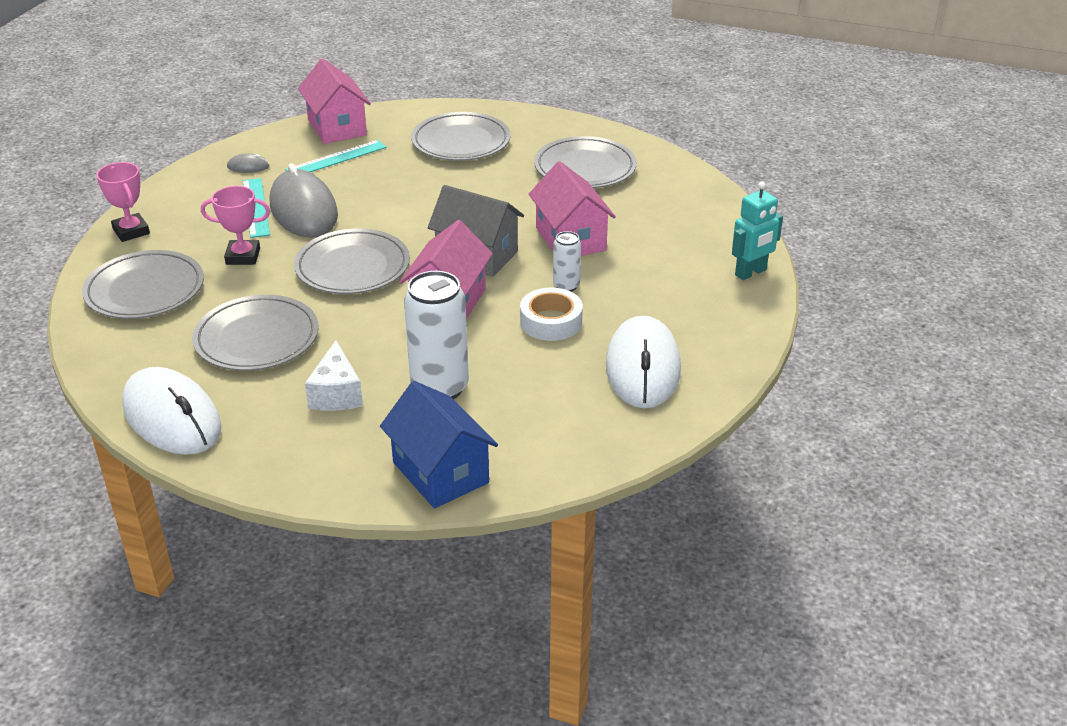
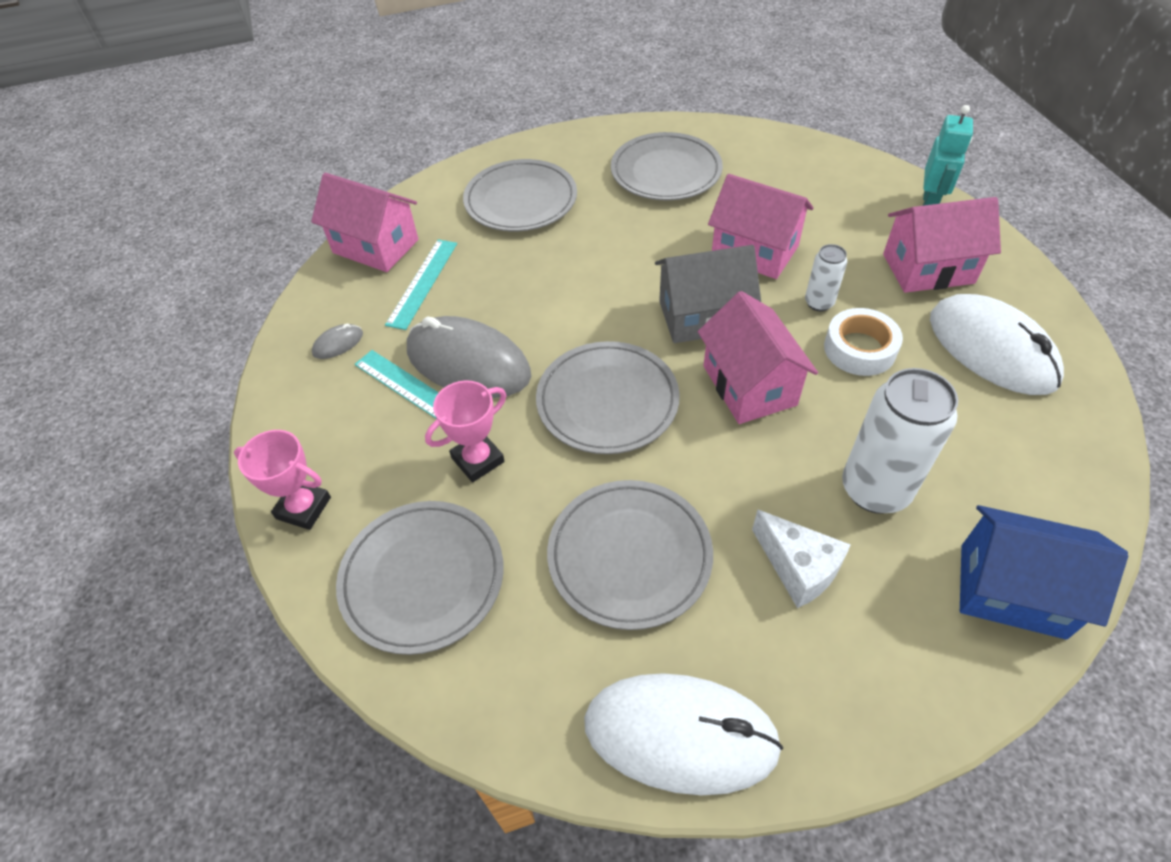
camera: 35 degrees left, 15 degrees up
none -> pink house [883,197,1001,293]

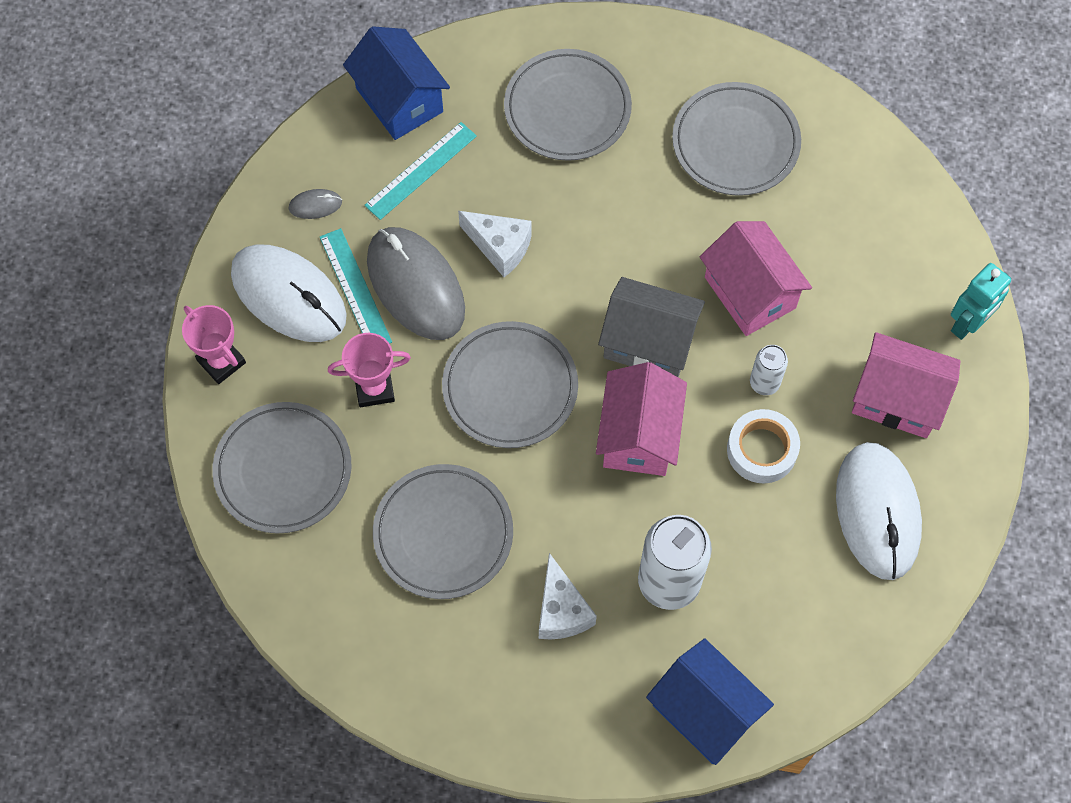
camera: 25 degrees right, 15 degrees up
pink house [311,173,418,272] -> blue house [343,26,450,140]
white mouse [584,673,783,795] -> white mouse moved to [231,244,347,342]
none -> white cheese [458,211,532,277]

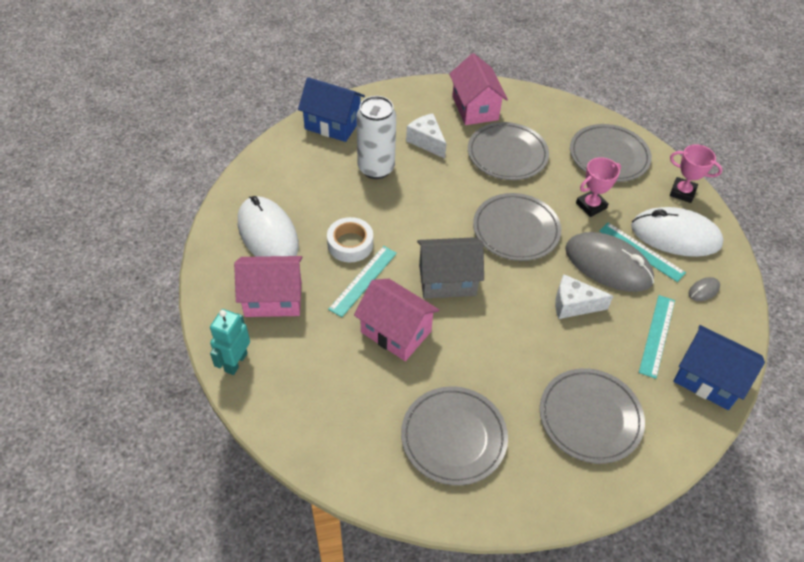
camera: 155 degrees right, 15 degrees down
pink house [596,362,687,476] -> pink house moved to [449,53,508,125]
white can [750,345,788,395] -> turquoise ruler [328,246,397,317]

